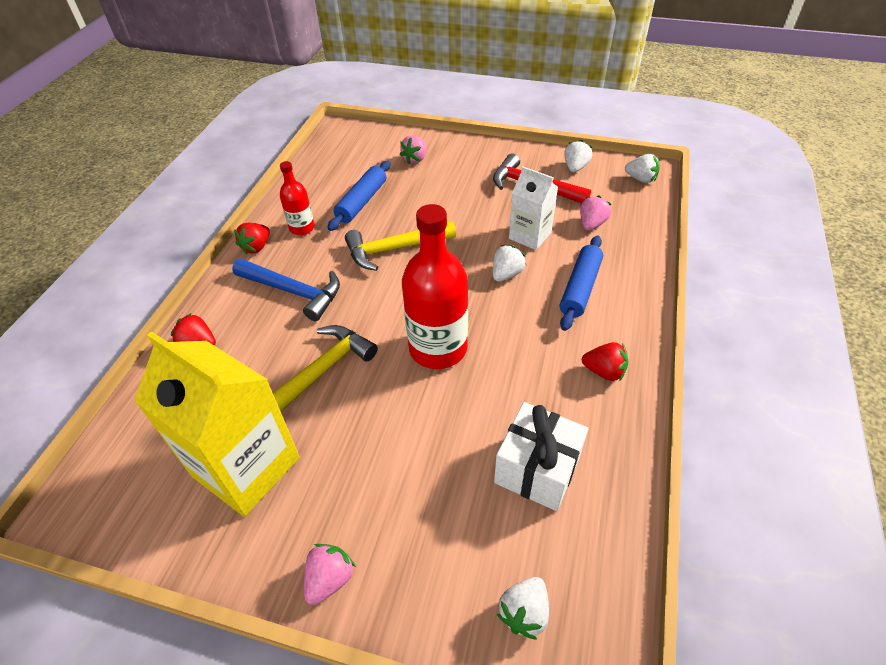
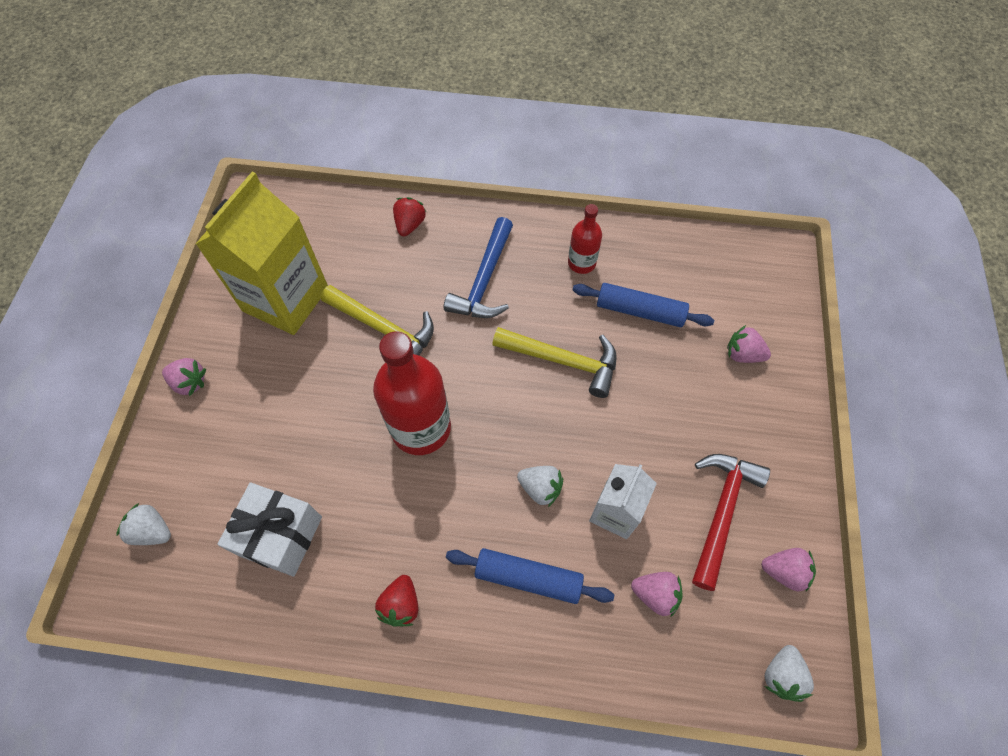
camera: 80 degrees right, 15 degrees up
red strawberry [234,223,270,254] -> none
yellow hammer [345,221,456,271] -> yellow hammer turned 135 degrees clockwise [492,327,617,398]
white strawberry [564,140,592,172] -> pink strawberry [761,548,816,592]

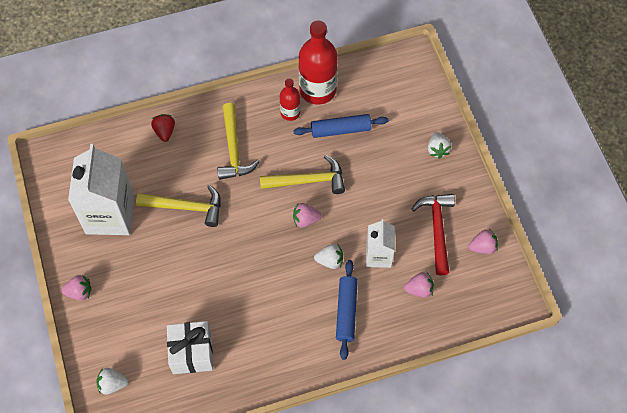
camera: 25 degrees left, 0 degrees up
yellow carton [196,172,328,335] -> white carton [68,144,134,235]
red bottle [373,331,451,455] -> red bottle moved to [299,21,338,105]
red strawberry [375,575,418,627] -> none
blue hammer [444,217,513,318] -> yellow hammer [217,103,260,180]
blue rolling pin [446,548,614,604] -> blue rolling pin turned 75 degrees counterclockwise [336,260,358,360]
pink strawberry [727,325,771,363] -> pink strawberry moved to [293,203,322,228]
white strawberry [764,645,814,702] -> white strawberry moved to [428,132,451,159]

